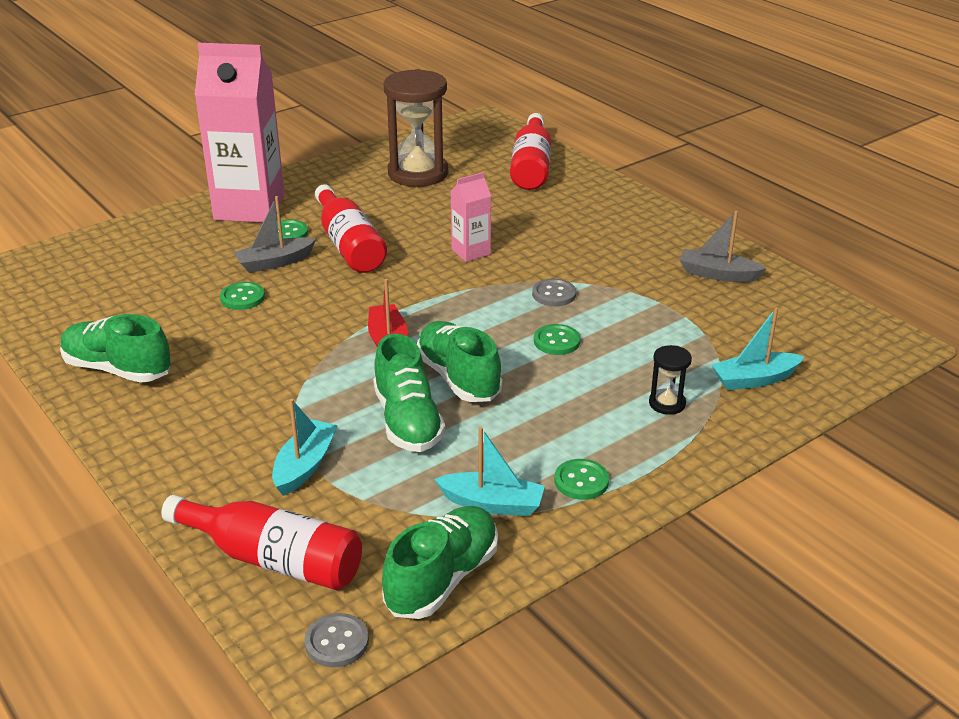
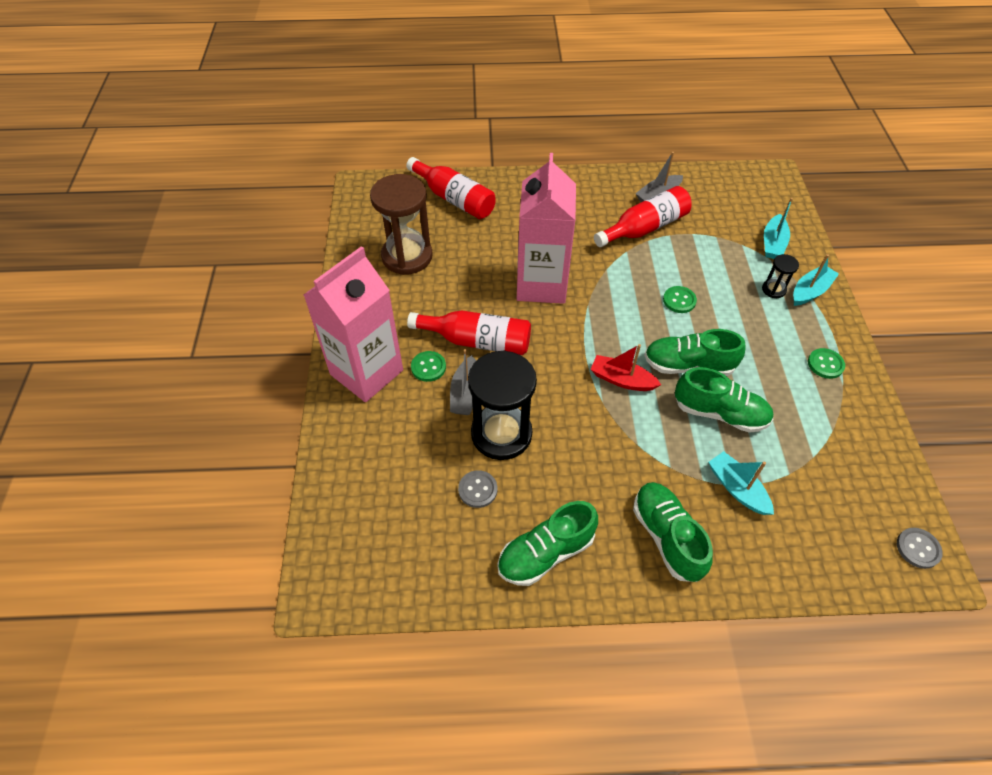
camera: 55 degrees left, 20 degrees up
red bottle [161,495,362,590] -> red bottle moved to [594,186,692,247]
green button [220,282,265,310] -> black hourglass [468,350,537,460]
green shoe [382,506,498,619] -> green shoe moved to [633,482,713,582]
turquoise boat [434,427,545,516] -> turquoise boat moved to [793,254,839,306]
pink carton [451,172,491,262] -> pink carton [517,153,576,304], size x2.13
grey button [532,279,576,306] -> grey button moved to [458,470,497,508]

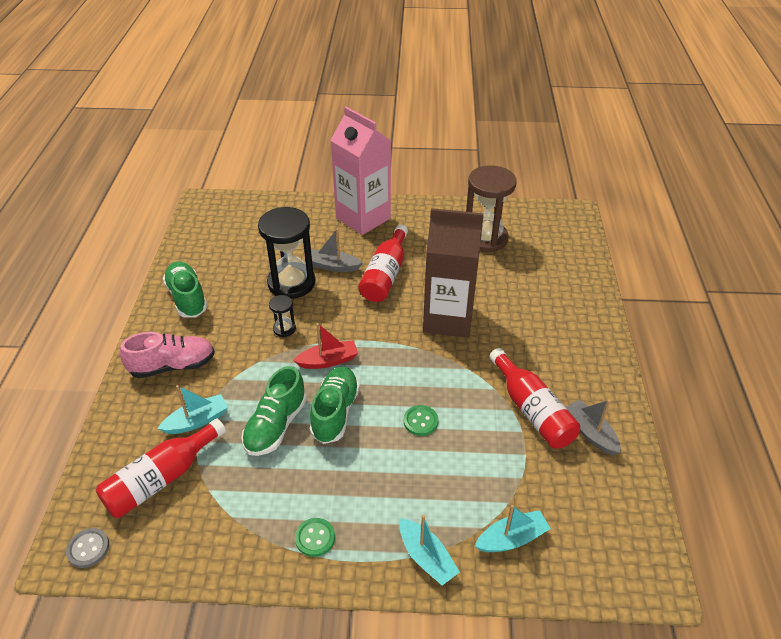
camera: 95 degrees right, 10 degrees down
red bottle [406,157,496,219] -> red bottle moved to [96,418,226,518]
green button [411,351,446,382] -> none
grey button [458,470,497,508] -> none
pink carton [517,153,576,304] -> brown carton [423,208,484,338]
red boat [591,344,661,391] -> red boat turned 45 degrees clockwise [293,323,358,369]
green shoe [633,482,713,582] -> pink shoe [120,332,215,378]
black hourglass [762,254,799,298] -> black hourglass moved to [269,295,296,337]
turquoise boat [764,198,793,259] -> turquoise boat turned 135 degrees clockwise [475,505,551,552]

